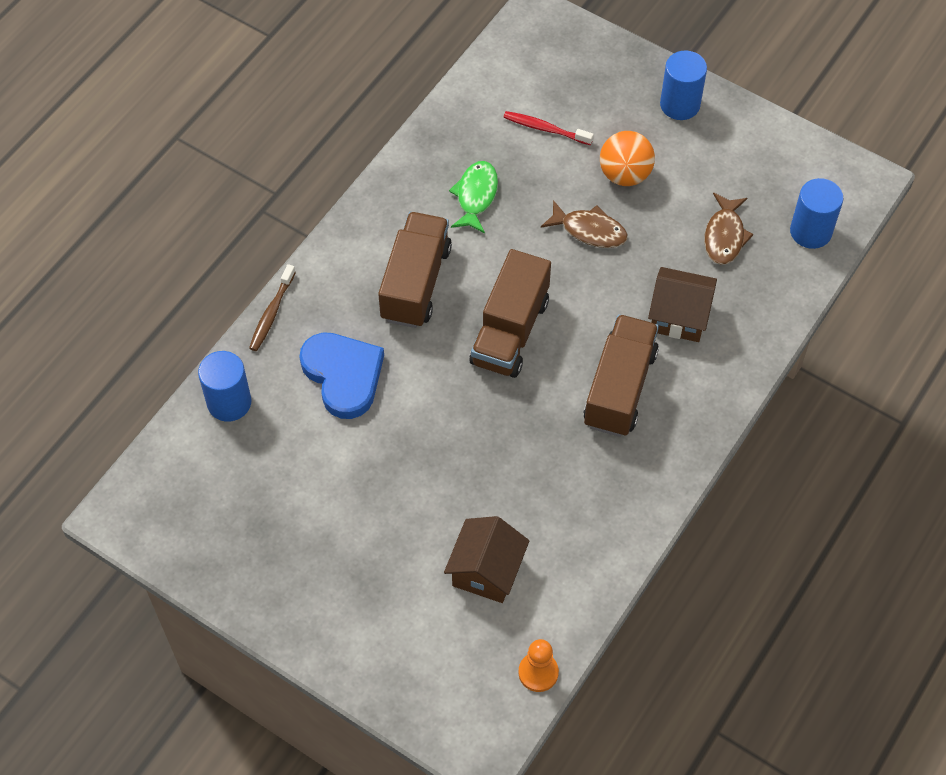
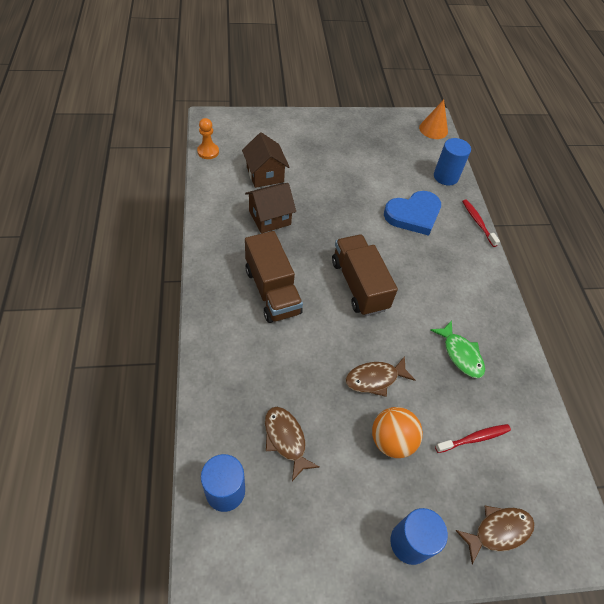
camera: 135 degrees right, 5 degrees down
brown toothbrush [249,264,296,351] -> red toothbrush [462,199,500,247]
blue heart [299,332,384,419] -> blue heart turned 45 degrees counterclockwise [384,191,441,236]
brown truck [378,212,452,328] -> none
brown house [648,267,717,342] -> brown house moved to [245,183,296,233]
none -> orange cone [419,100,448,139]
none -> brown fish [455,506,535,565]

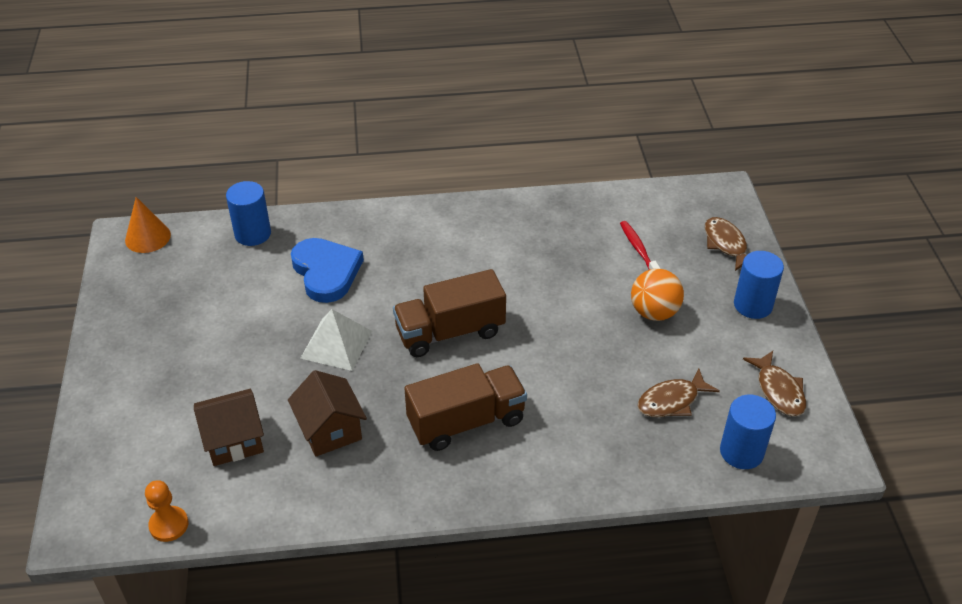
camera: 85 degrees left, 10 degrees down
brown fish [346,356,415,397] -> brown fish moved to [743,351,806,416]
green fish [431,320,485,378] -> none
red toothbrush [462,199,500,247] -> none
none -> white pyramid [300,309,372,371]

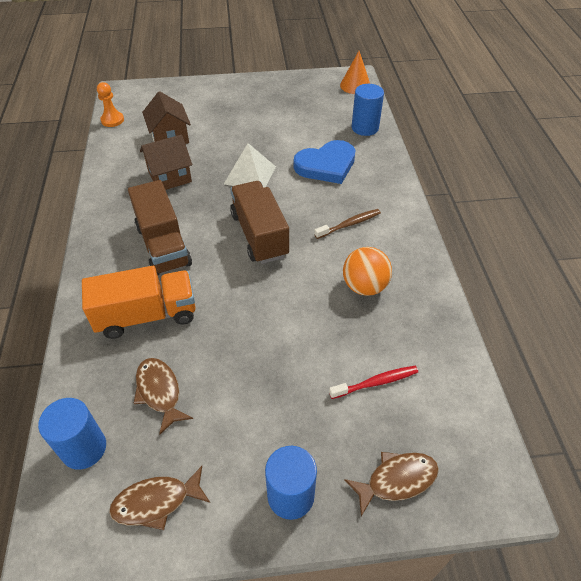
camera: 90 degrees right, 5 degrees up
orange ball [631,268,684,321] -> orange ball moved to [343,247,392,296]
none -> orange truck [82,266,196,339]
none -> brown toothbrush [314,209,381,239]

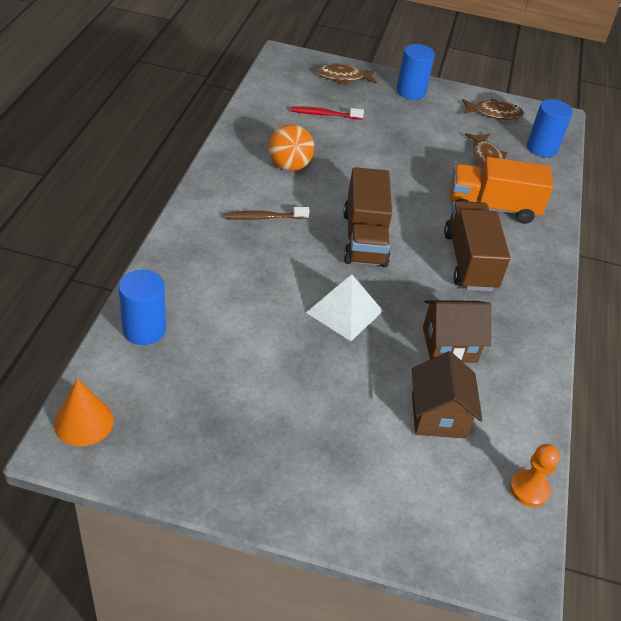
camera: 165 degrees left, 5 degrees down
blue heart [294,140,355,184] -> none

